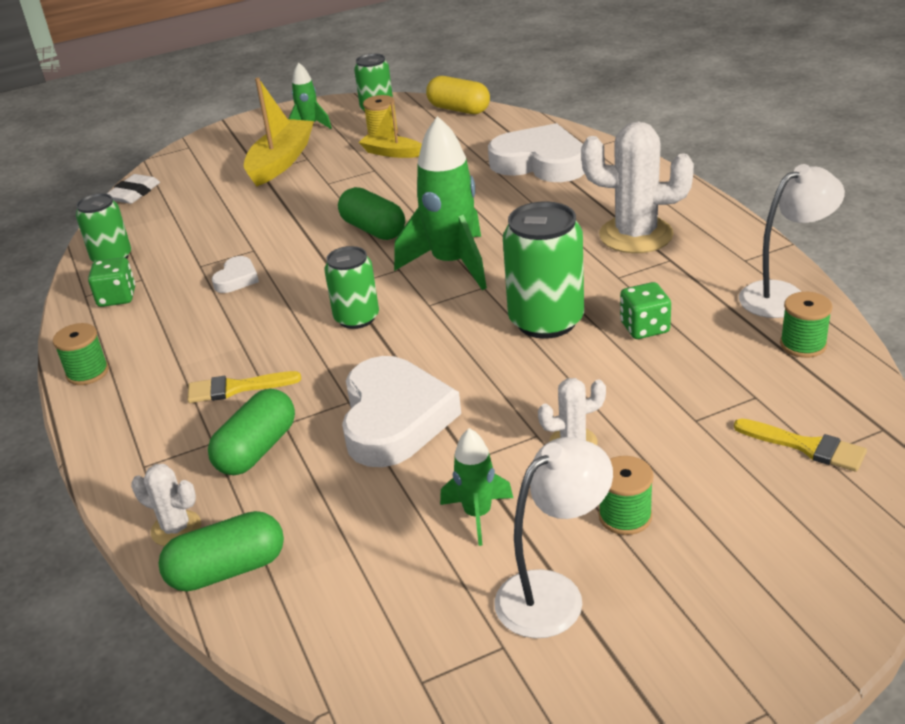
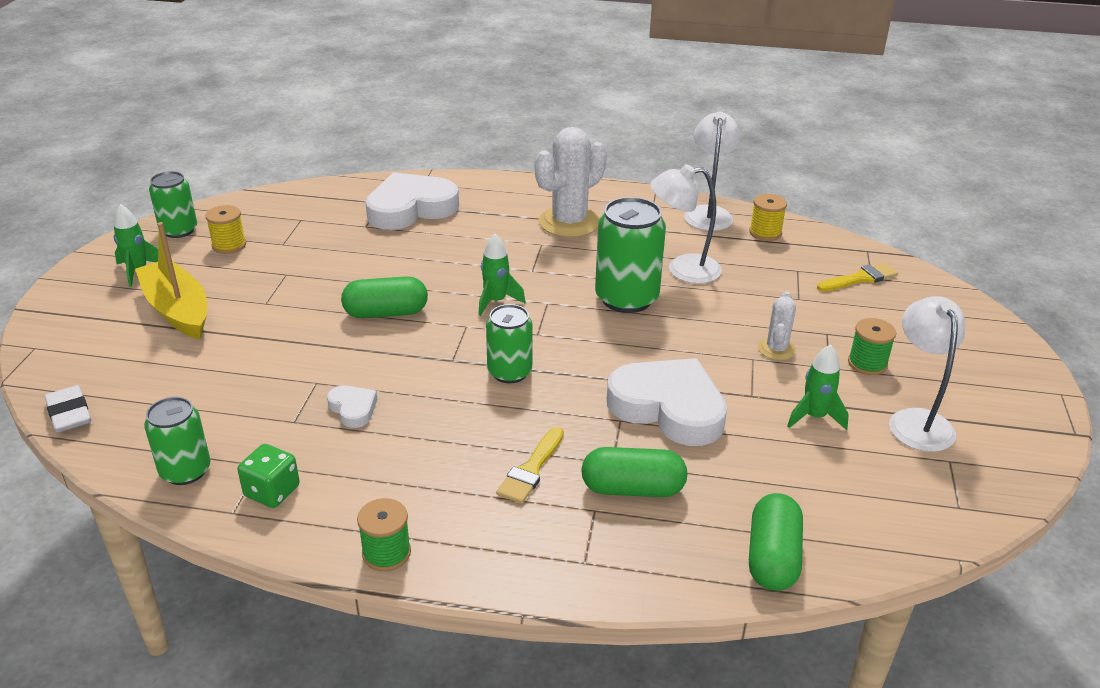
camera: 60 degrees left, 0 degrees up
white cactus [131,464,201,546] -> none
green capsule [208,389,295,475] -> green capsule turned 60 degrees counterclockwise [581,447,687,497]
yellow boat [359,102,422,158] -> none
green rocket [394,116,487,290] -> green rocket [478,234,525,316], size x0.53
yellow capsule [426,76,490,114] -> none
green dice [620,282,671,339] -> white lamp [650,164,722,284]
green spool [780,292,833,358] -> yellow spool [749,194,787,241]

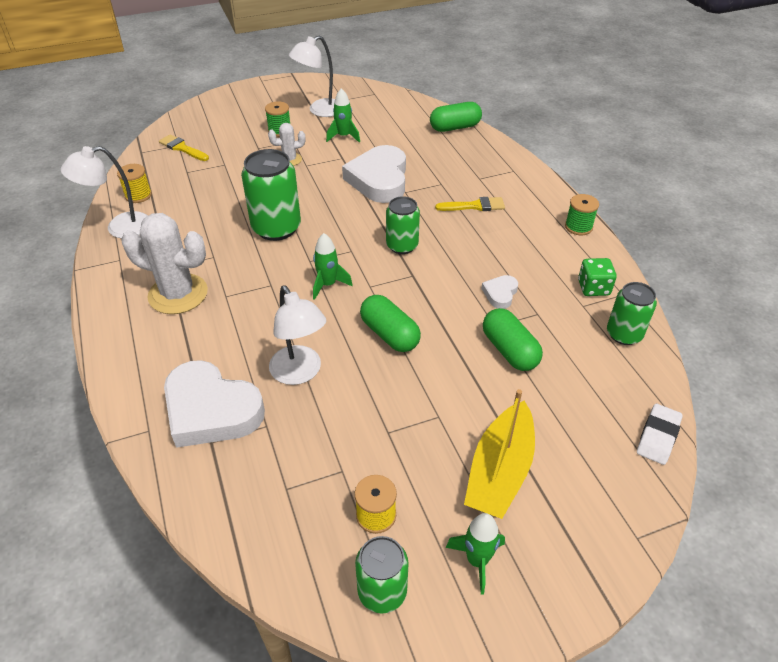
camera: 120 degrees left, 10 degrees up
green capsule [581,447,687,497] -> green capsule moved to [483,308,543,371]
white lamp [650,164,722,284] -> white lamp moved to [269,285,326,385]

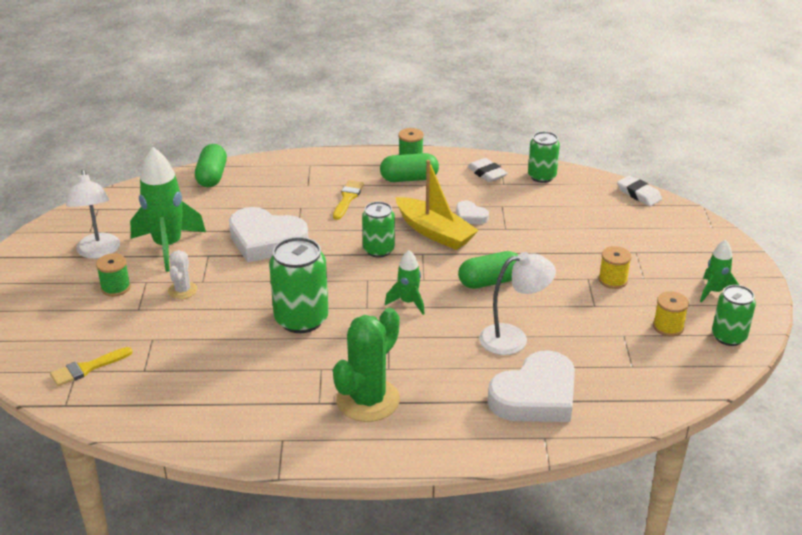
camera: 70 degrees left, 10 degrees down
white lamp [61,146,148,238] -> none
yellow spool [117,164,152,203] -> yellow spool moved to [598,246,631,289]
white cactus [121,213,208,314] -> green cactus [333,308,400,422]
green rocket [326,88,360,143] -> green rocket [130,147,206,272], size x1.88
yellow boat [464,389,535,519] -> yellow boat moved to [396,160,479,250]
green capsule [483,308,543,371] -> green capsule moved to [380,153,439,182]
green dice [578,258,617,296] -> white eraser [467,158,508,182]

